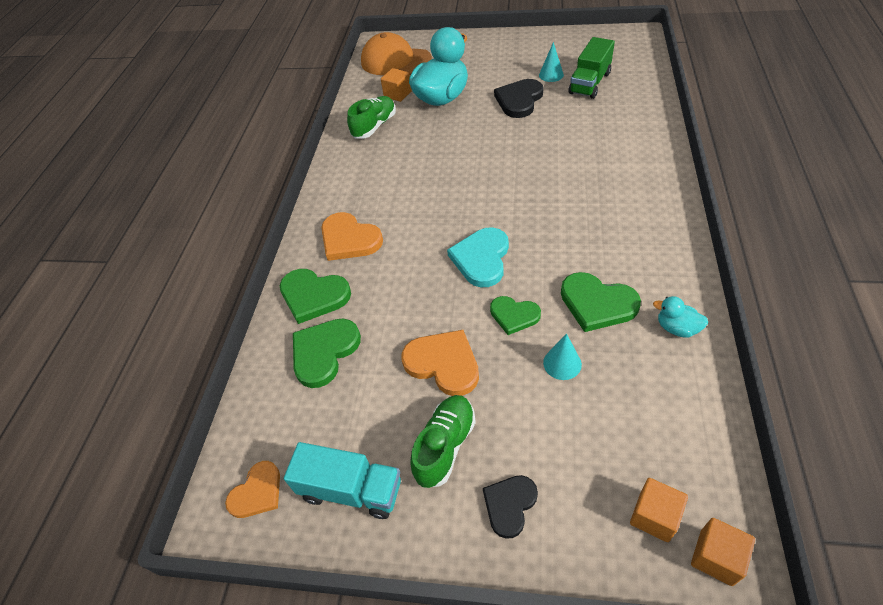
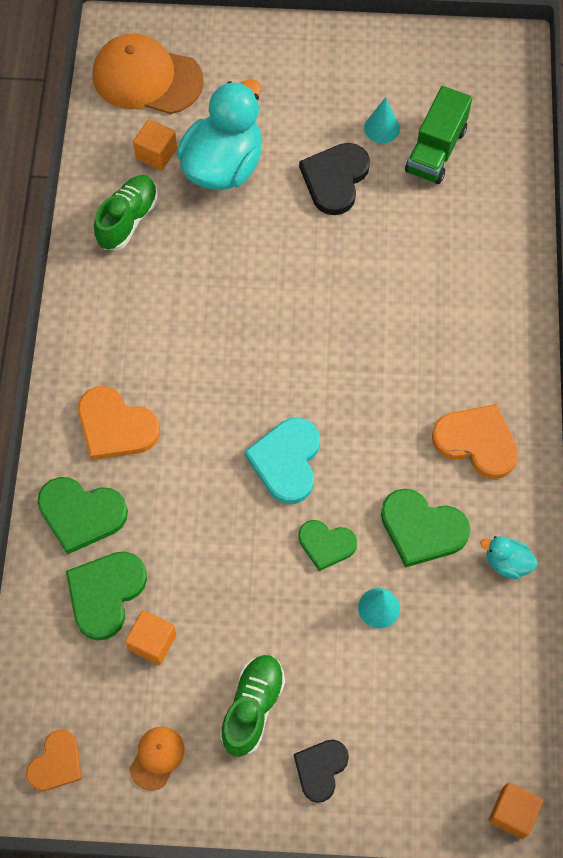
camera: 10 degrees left, 15 degrees up
turquoise truck [284,442,401,519] -> orange cap [130,727,185,790]
orange heart [401,330,479,396] -> orange heart moved to [432,404,519,479]
orange cube [630,478,688,542] -> orange cube moved to [125,610,177,665]

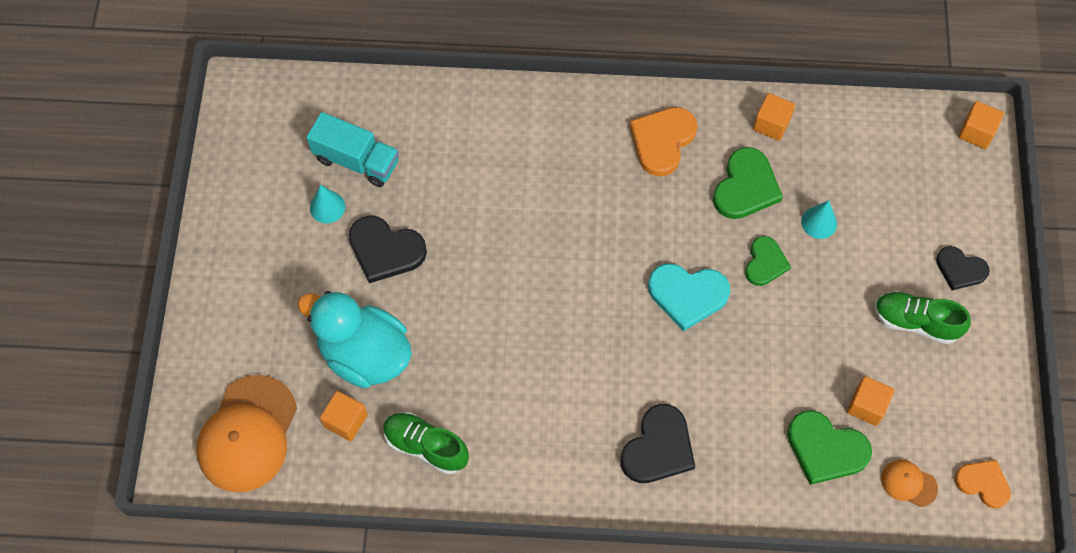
camera: 90 degrees left, 0 degrees up
green heart [37,477,128,555] -> none
orange heart [78,386,160,460] -> black heart [620,404,695,483]
orange cap [130,727,185,790] -> orange cap moved to [881,460,938,507]
green truck [405,86,472,184] -> turquoise truck [306,112,399,187]
turquoise duck [481,536,537,579] -> orange cube [753,93,795,141]

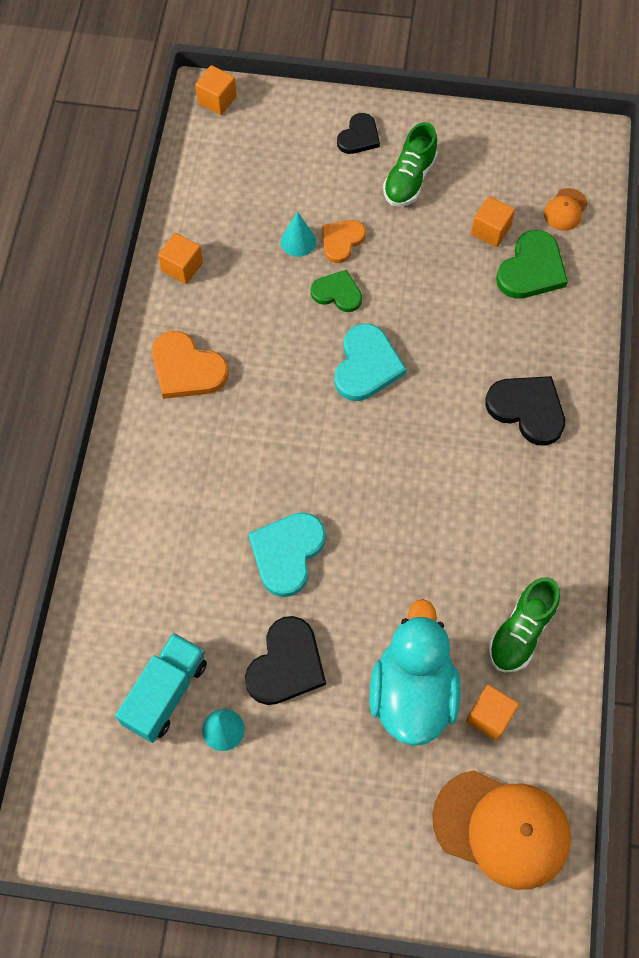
camera: 85 degrees left, 0 degrees up
turquoise duck [297,291,412,388] -> turquoise duck turned 150 degrees clockwise [369,599,461,746]
green heart [713,147,783,219] -> none
orange heart [954,460,1011,508] -> orange heart moved to [322,220,366,263]
none -> turquoise heart [248,512,326,597]

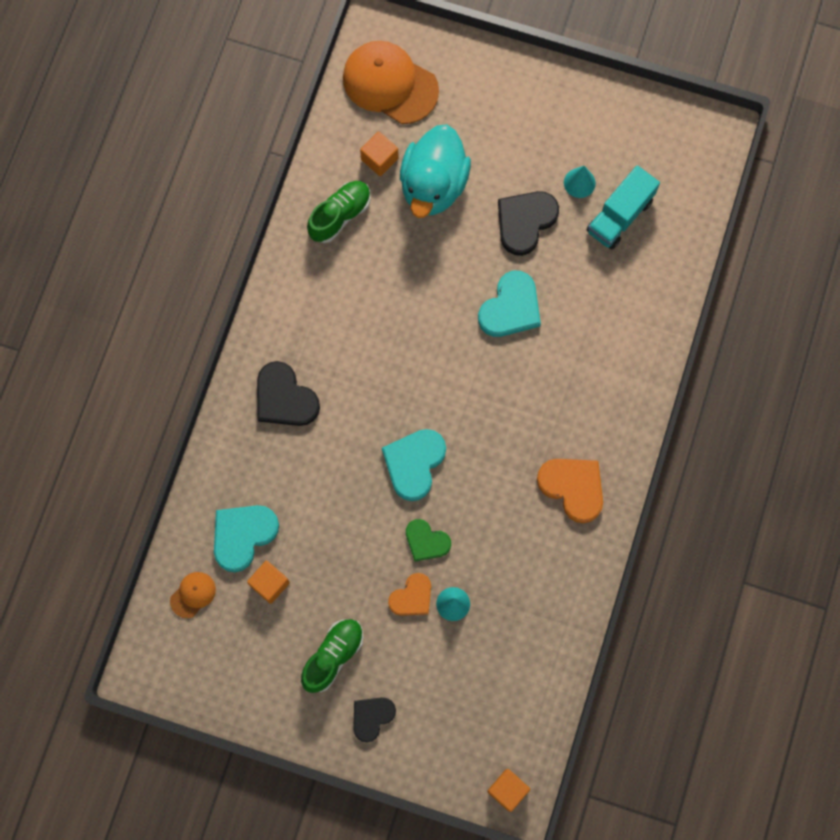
camera: 170 degrees left, 10 degrees up
orange cube [158,233,203,284] -> none
green heart [496,230,568,299] -> turquoise heart [214,505,279,572]

